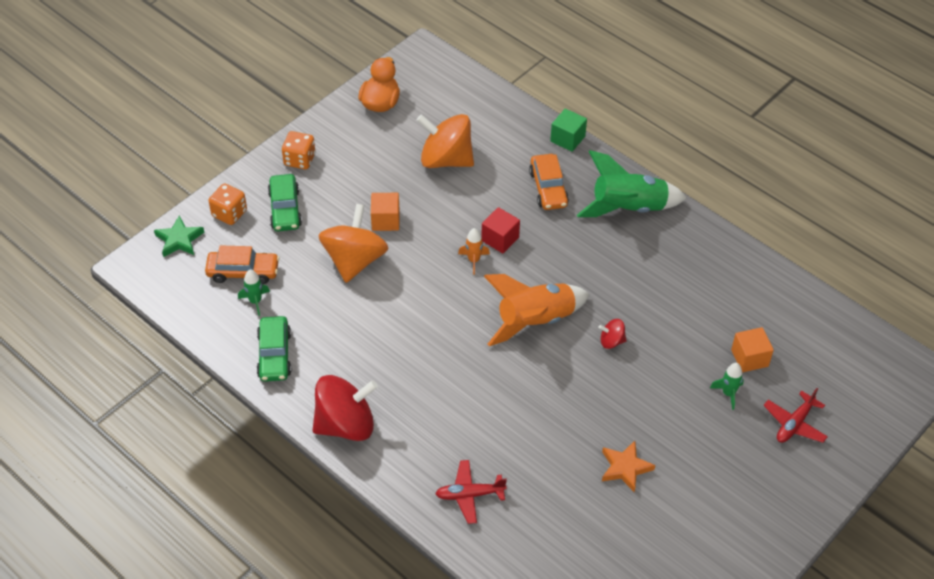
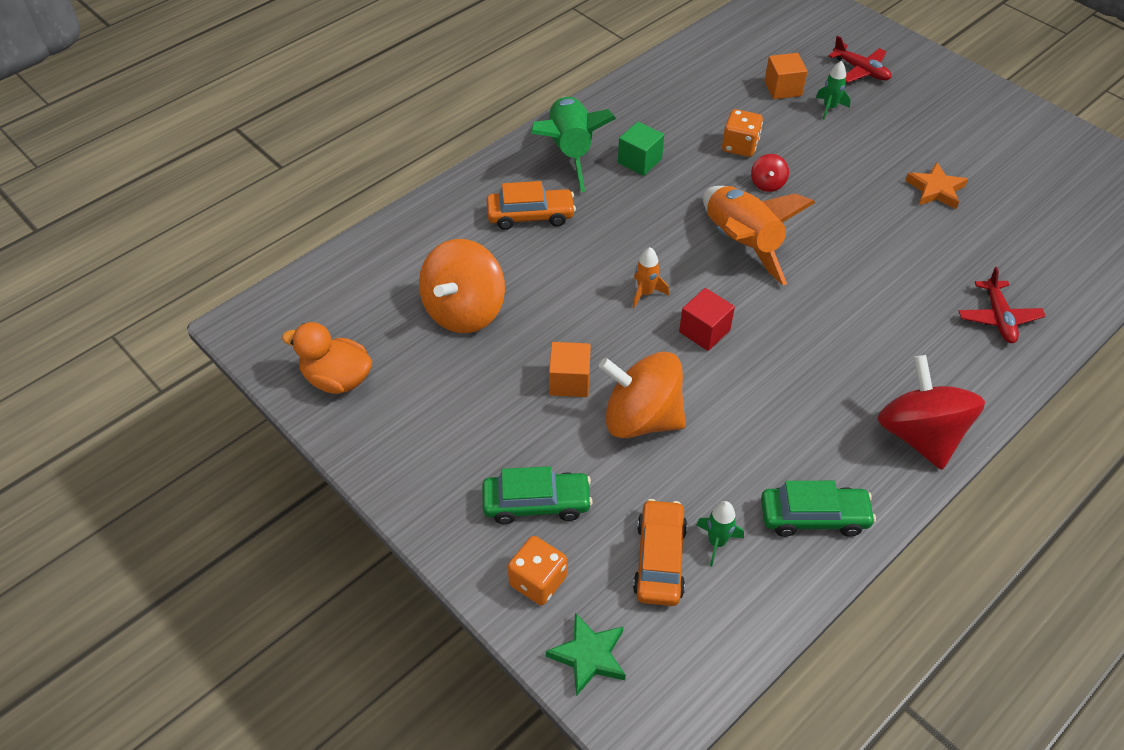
camera: 85 degrees left, 0 degrees up
orange dice [282,131,315,169] -> orange dice moved to [722,109,763,157]
red cube [481,207,520,253] -> red cube moved to [679,288,735,351]
green cube [550,109,587,152] -> green cube moved to [618,122,664,176]

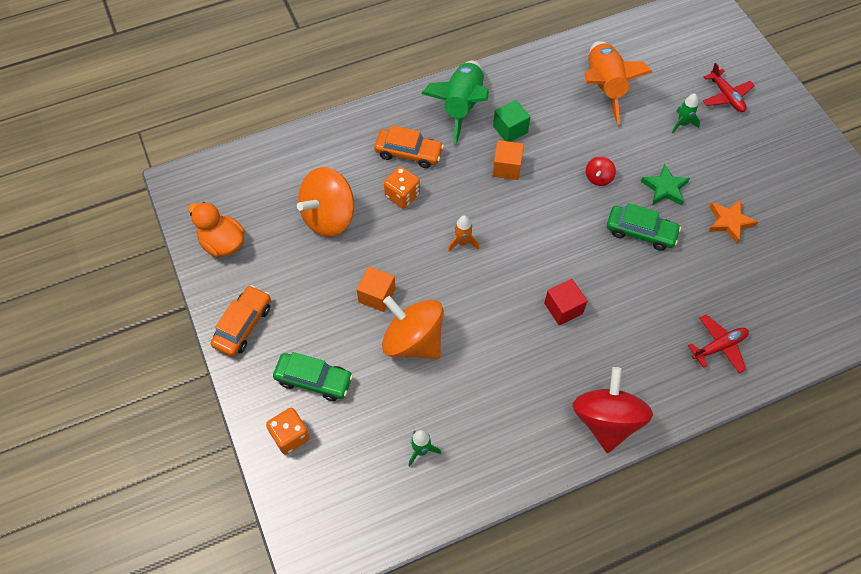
camera: 20 degrees right, 10 degrees up
green star [546,613,626,696] -> green star moved to [641,164,690,206]
orange car [633,499,687,606] -> orange car moved to [211,285,271,357]
red cube [679,288,735,351] -> red cube moved to [544,279,587,325]
orange rocket [703,186,816,286] -> orange rocket moved to [584,41,652,125]
orange dice [722,109,763,157] -> orange dice moved to [384,166,420,209]
green car [761,481,876,537] -> green car moved to [607,203,681,251]
orange cube [764,53,808,99] -> orange cube moved to [492,140,524,180]
red plane [959,267,1045,343] -> red plane turned 135 degrees counterclockwise [688,314,749,373]

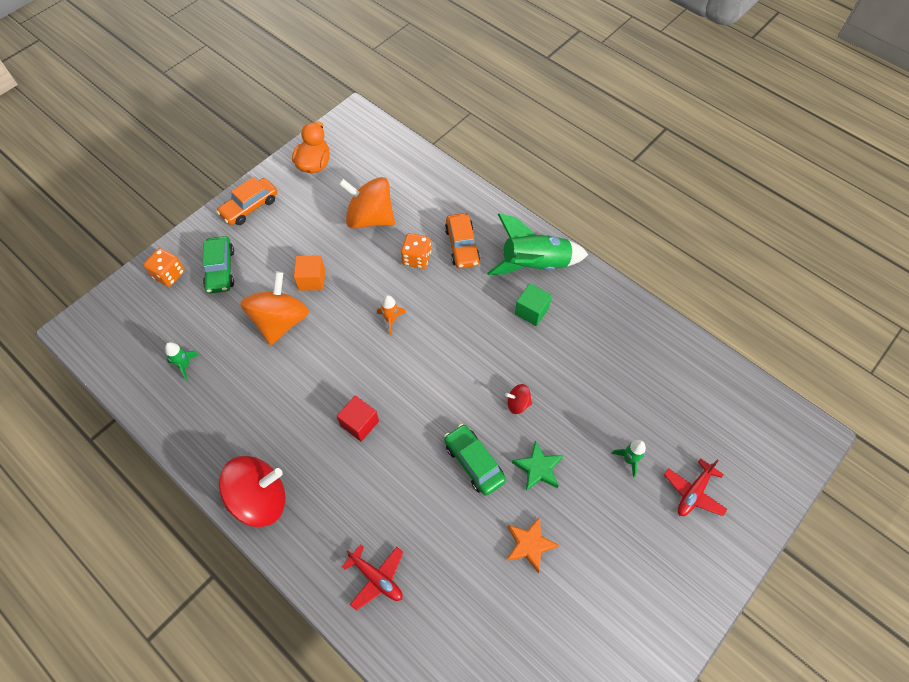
camera: 65 degrees right, 0 degrees up
orange car [211,285,271,357] -> orange car turned 135 degrees clockwise [216,177,278,225]
orange cube [492,140,524,180] -> none
orange rocket [584,41,652,125] -> none
green car [607,203,681,251] -> green car turned 150 degrees clockwise [444,424,506,496]

